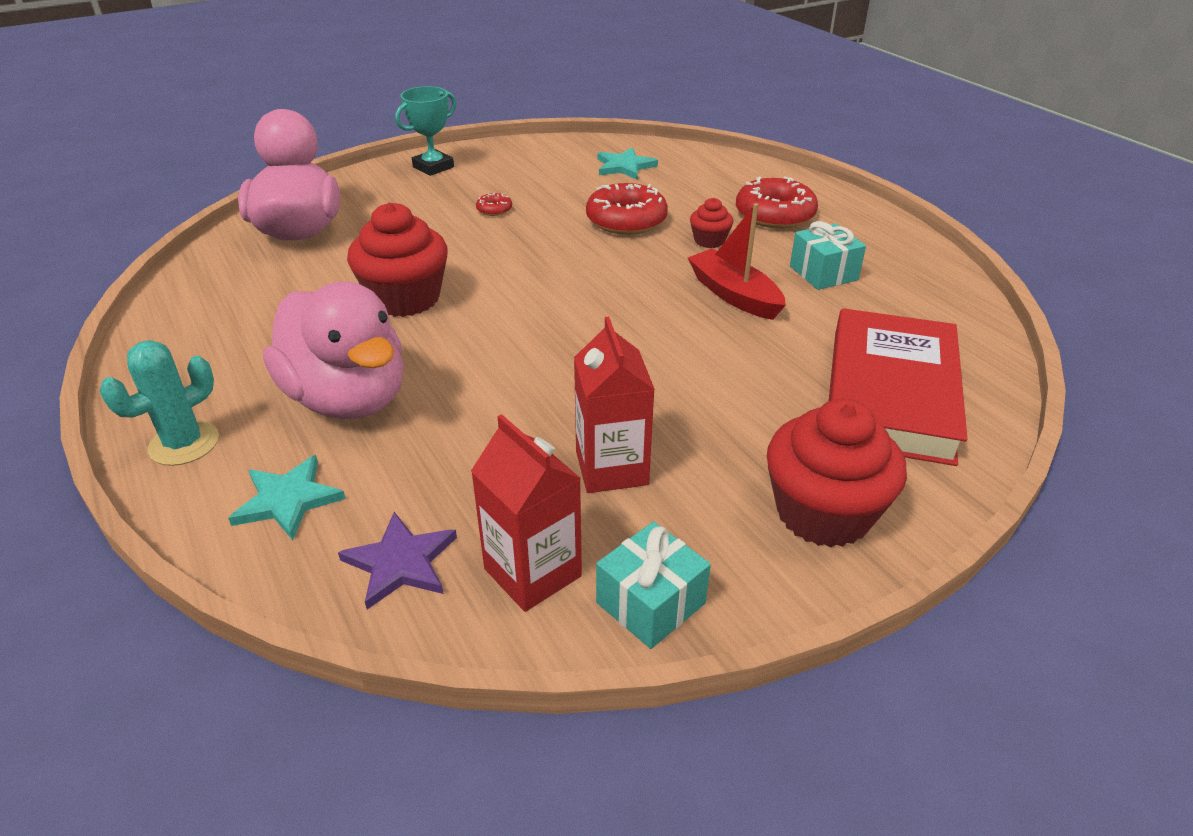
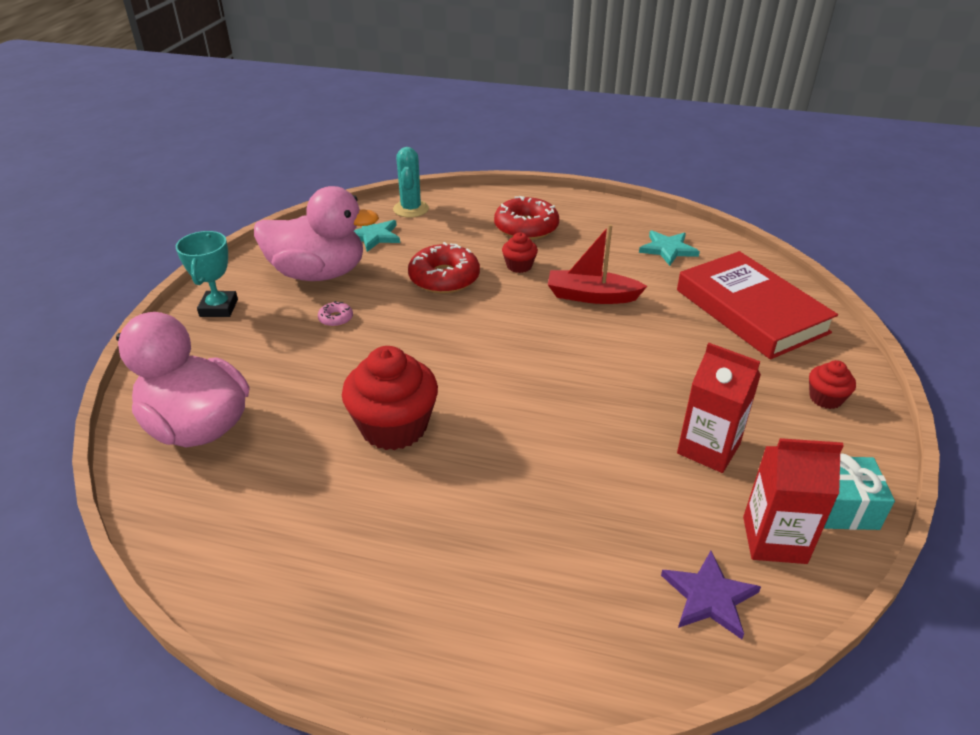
camera: 45 degrees left, 0 degrees up
turquoise cactus [99,340,219,466] -> turquoise cactus moved to [393,147,429,218]
turquoise star [228,455,346,540] -> turquoise star moved to [639,231,700,266]
pink duck [263,281,404,419] -> pink duck moved to [254,186,379,281]
red donut [476,193,512,216] -> pink donut [318,301,353,327]
red cupcake [767,398,907,547] -> red cupcake [809,360,856,409], size x0.50
turquoise gift [790,221,866,290] -> none

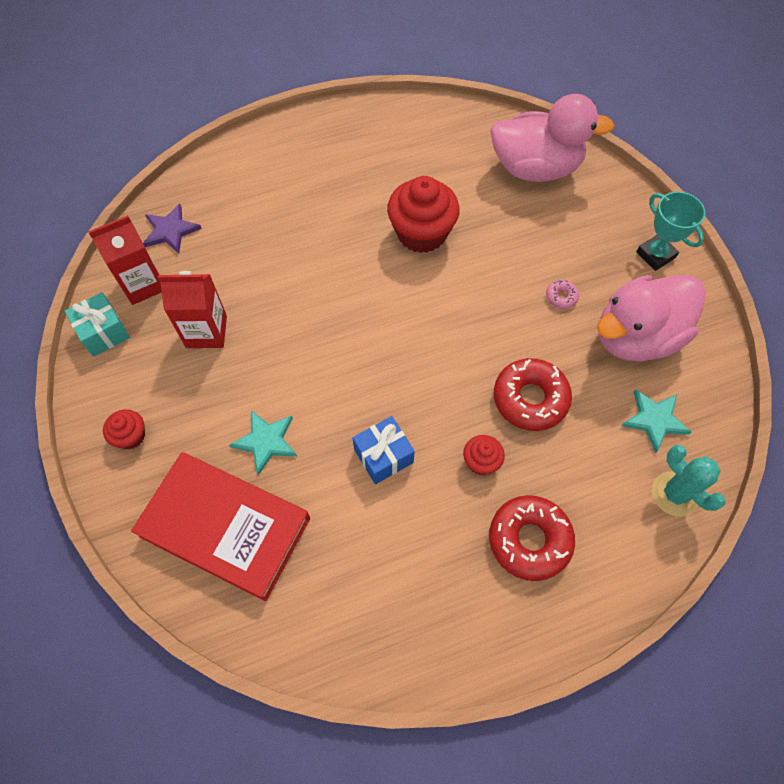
camera: 145 degrees right, 25 degrees up
red boat [548,224,647,304] -> blue gift [353,416,415,484]
turquoise star [639,231,700,266] -> turquoise star moved to [229,410,297,475]

